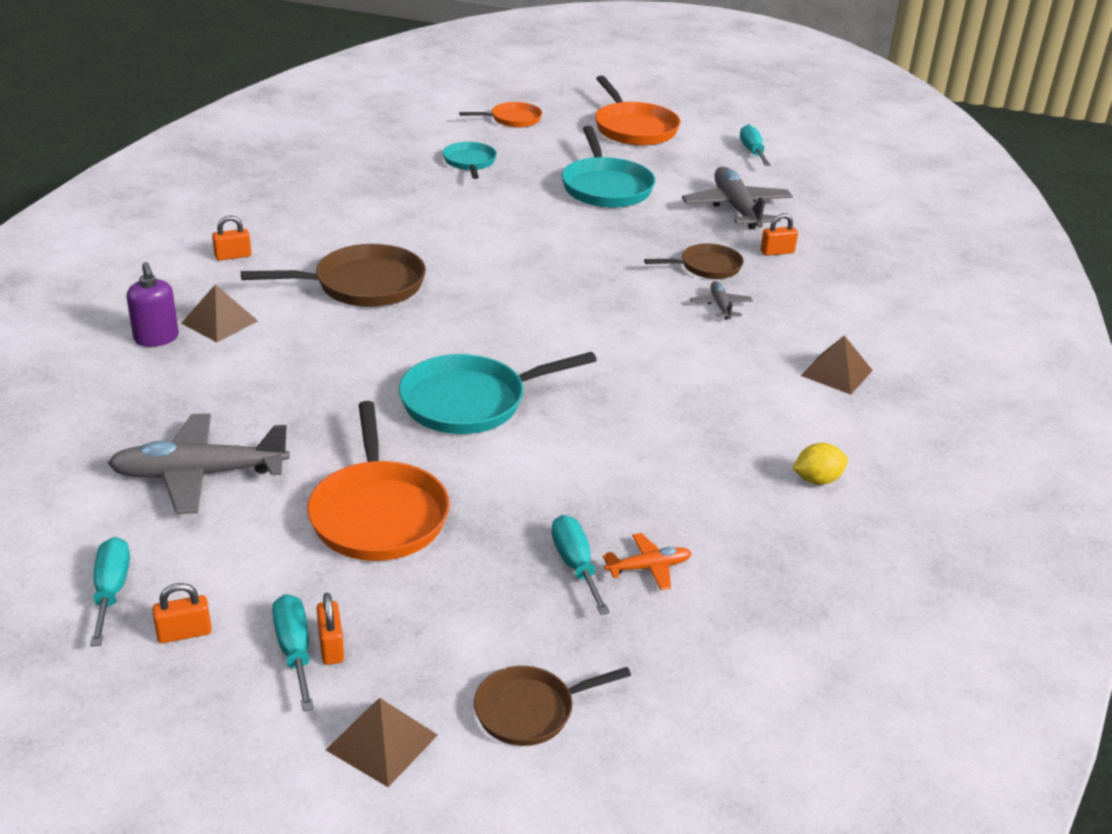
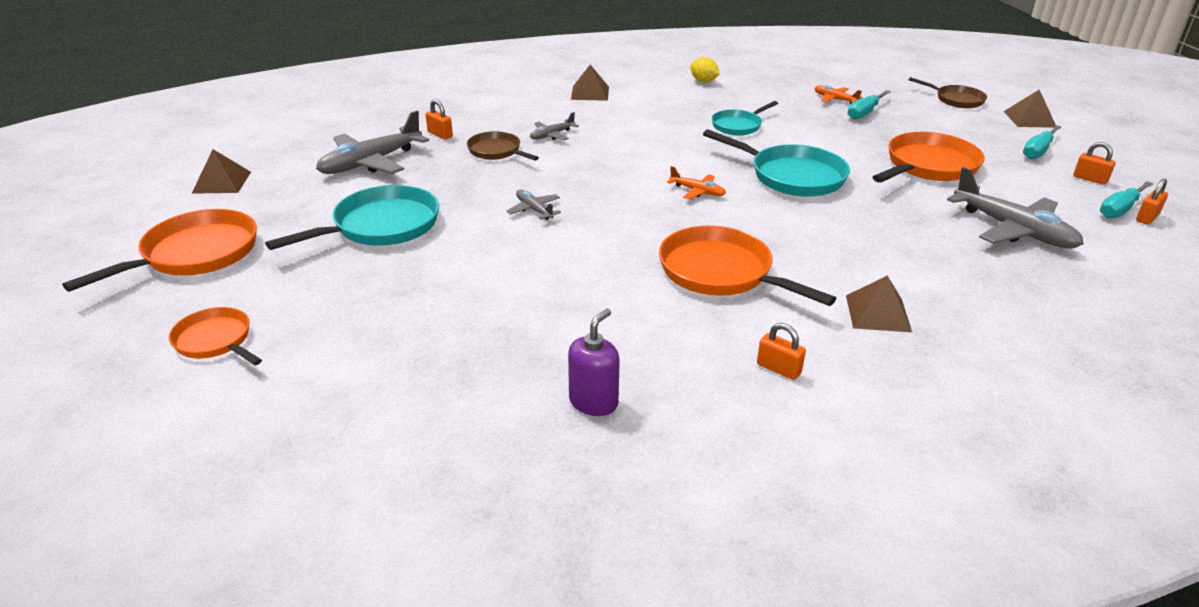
camera: 120 degrees left, 0 degrees up
purple soap dispenser [127,262,179,347] -> purple soap dispenser moved to [568,309,620,416]
brown pan [241,244,426,307] -> orange pan [659,226,836,306]
orange padlock [317,593,344,665] -> orange padlock moved to [1136,178,1168,225]
turquoise pan [443,142,497,179] -> turquoise pan moved to [711,101,778,135]
turquoise screwdriver [740,124,771,166] -> brown pyramid [192,149,251,194]
none -> grey plane [507,190,561,220]
none -> orange plane [667,166,726,199]

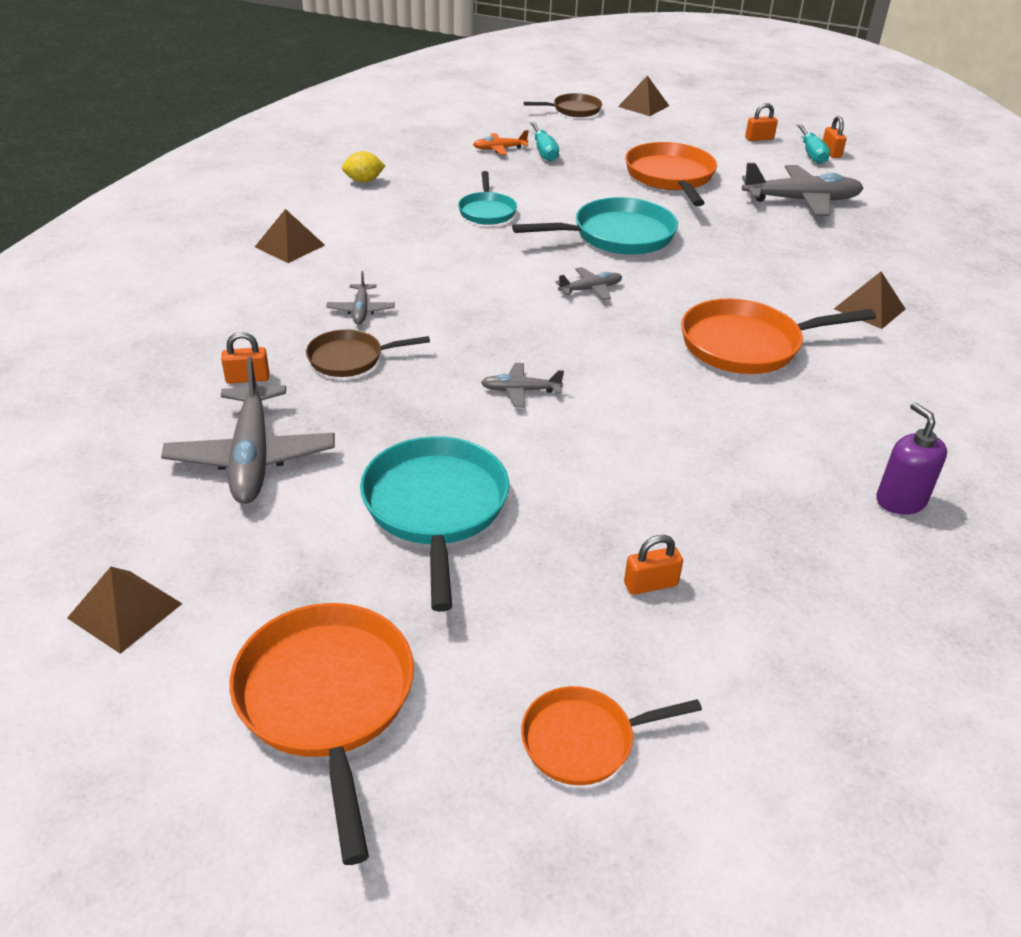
camera: 55 degrees left, 5 degrees up
orange plane [667,166,726,199] -> grey plane [556,267,622,300]
orange padlock [757,323,806,380] -> orange padlock moved to [624,535,683,595]
turquoise screwdriver [1023,125,1062,159] -> none

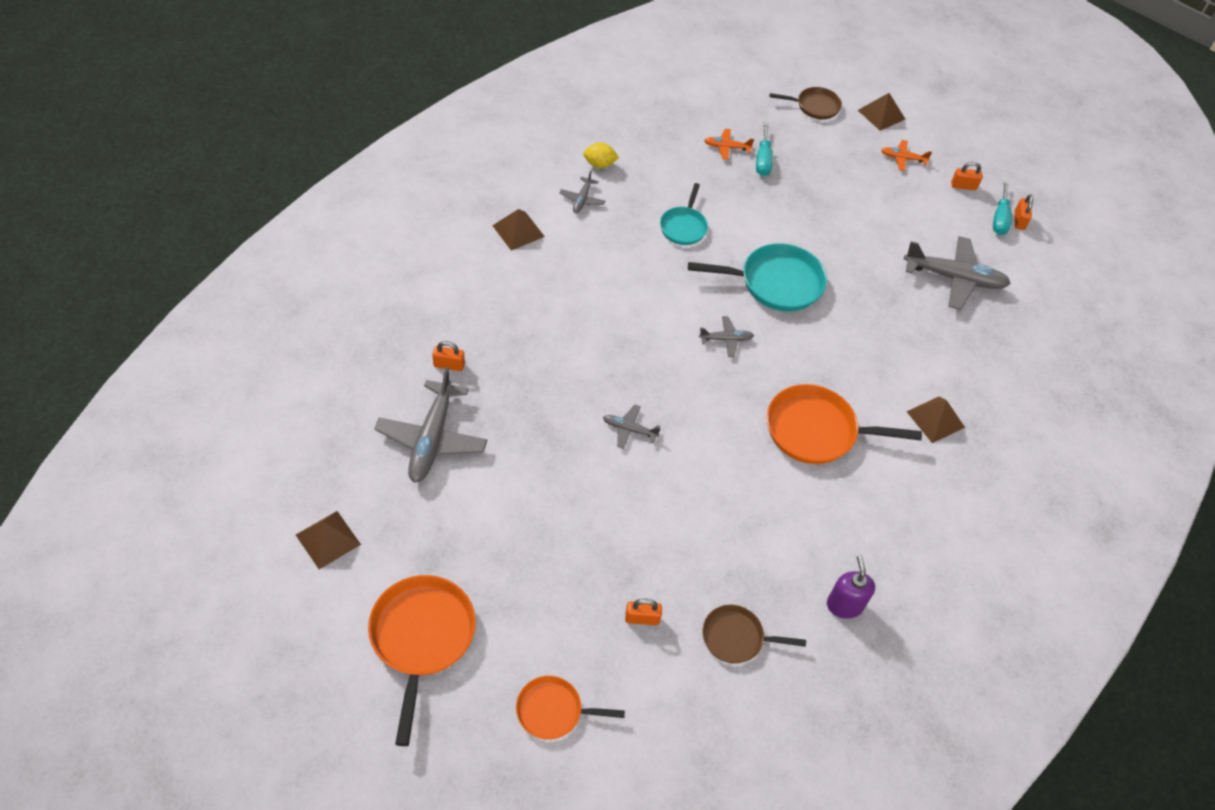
camera: 15 degrees right, 15 degrees up
brown pan [306,329,430,377] -> brown pan moved to [702,605,806,664]
grey plane [326,271,395,325] -> grey plane moved to [559,171,605,214]
turquoise pan [360,436,509,612] -> none
orange pan [625,142,717,206] -> none
none -> orange plane [881,140,932,171]

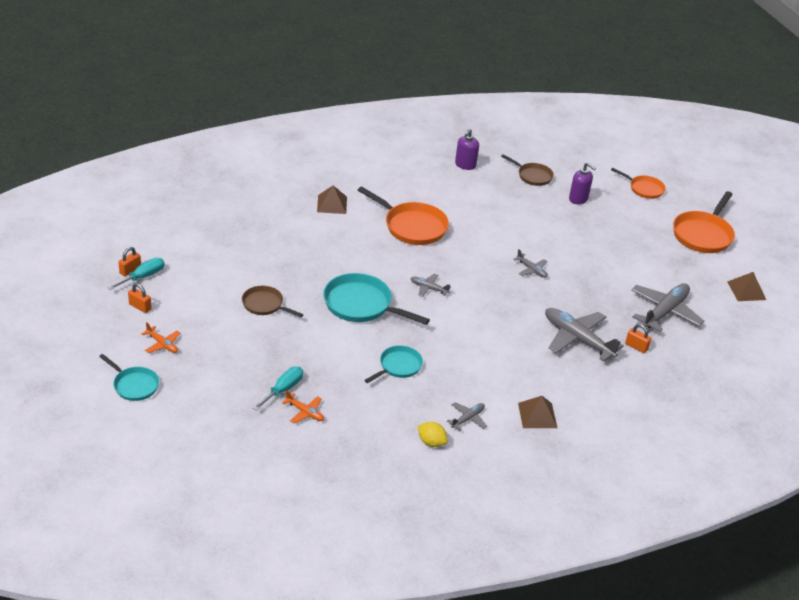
camera: 150 degrees left, 15 degrees down
orange padlock [625,599,662,625] -> purple soap dispenser [569,163,596,204]
brown pan [770,87,842,120] -> brown pan moved to [242,286,303,317]
brown pyramid [858,93,905,131] -> turquoise pan [99,354,159,401]
grey plane [904,236,1011,310] -> grey plane moved to [545,308,624,362]

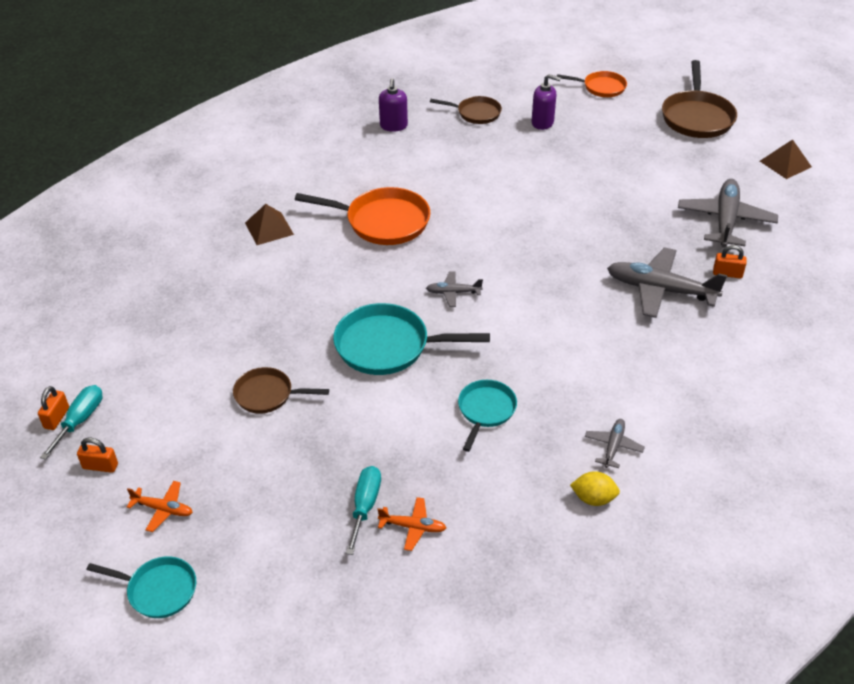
camera: 20 degrees left, 5 degrees up
grey plane [513,249,548,278] -> none
brown pyramid [518,396,557,428] -> none
orange pan [673,191,735,253] -> brown pan [662,60,737,138]

